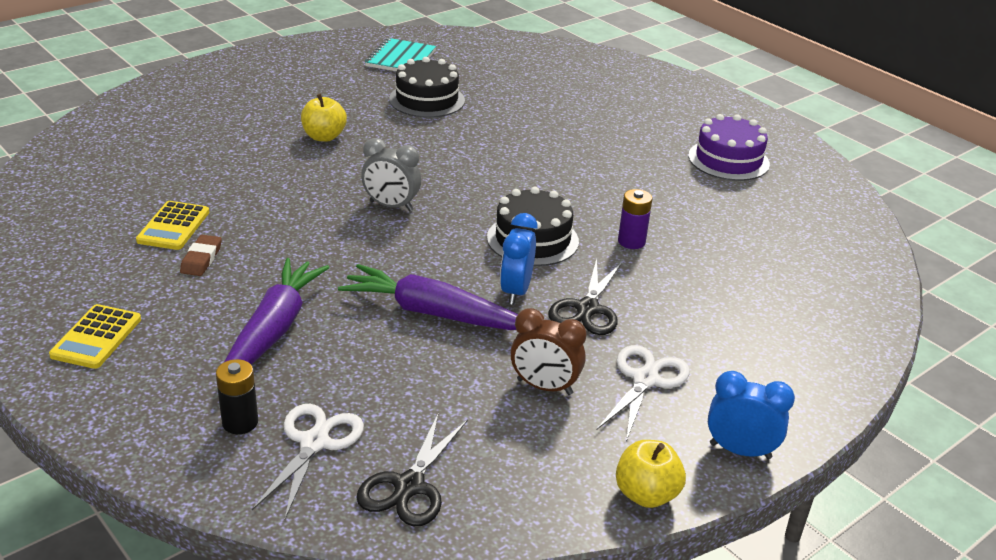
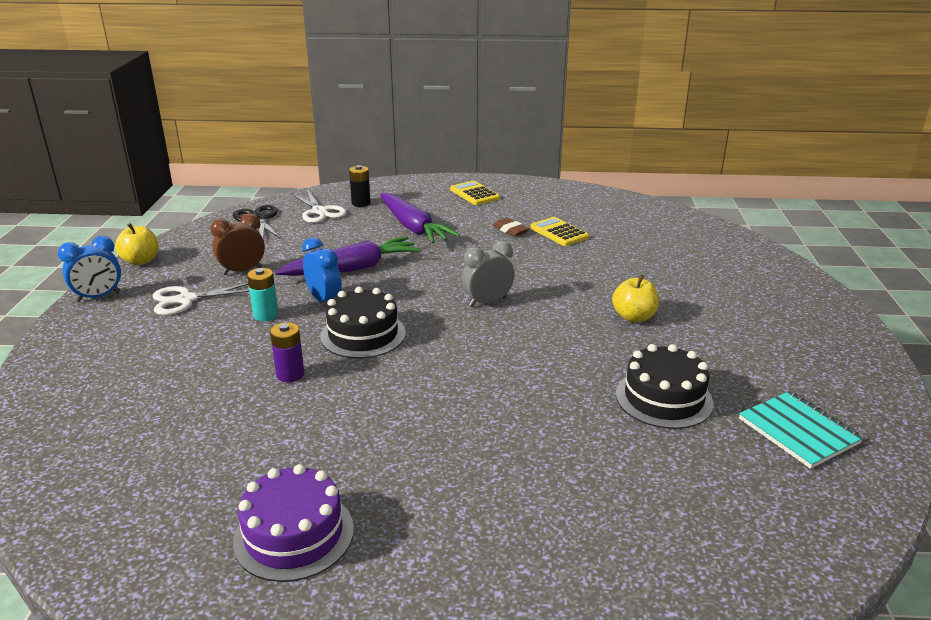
camera: 135 degrees right, 5 degrees down
black scissors [548,259,622,335] -> turquoise battery [247,268,279,321]
white scissors [597,345,690,441] -> white scissors turned 90 degrees clockwise [153,283,250,315]

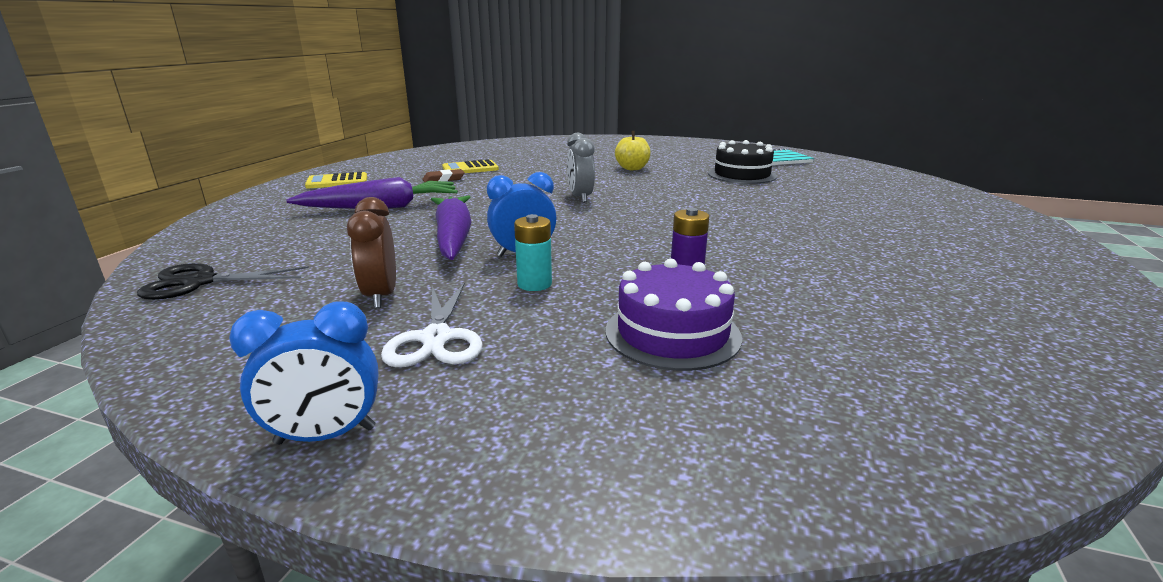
camera: 75 degrees left, 5 degrees down
blue clock [58,236,121,302] -> blue clock turned 90 degrees clockwise [229,301,379,445]
yellow apple [115,223,159,265] -> none
purple cake [233,464,354,582] -> purple cake moved to [606,259,742,371]
white scissors [292,190,347,223] -> none
black cake [320,287,406,358] -> none
black battery [349,165,371,207] -> none

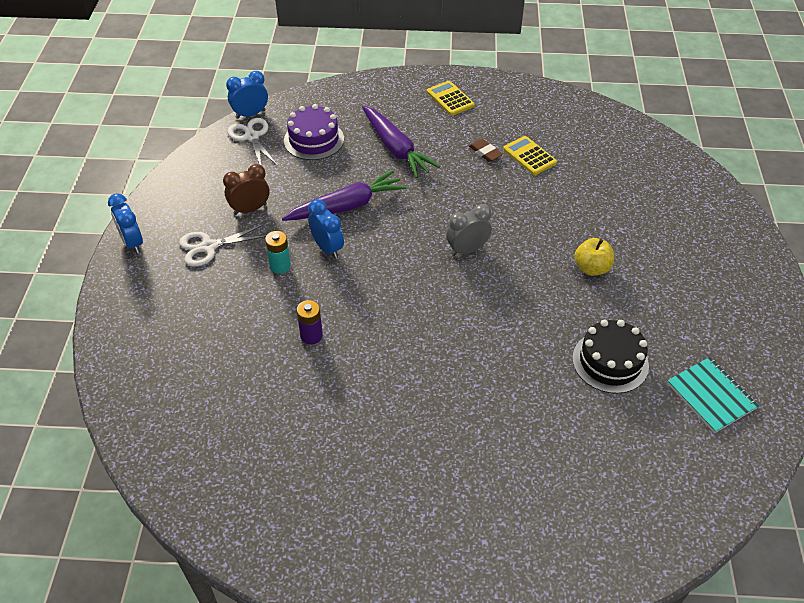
camera: 75 degrees right, 25 degrees up
black scissors [137,263,309,300] -> white scissors [227,118,278,166]
purple cake [606,259,742,371] -> purple cake moved to [284,104,344,160]
none -> blue clock [226,71,268,119]

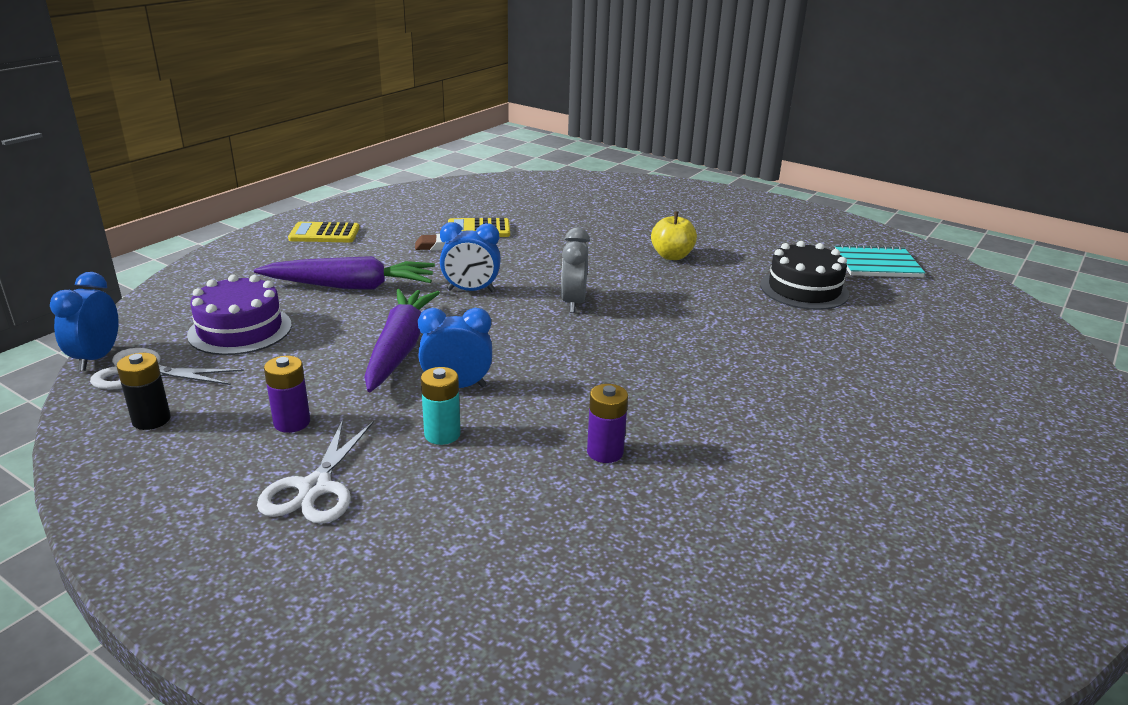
camera: 60 degrees left, 20 degrees down
blue clock [108,193,143,254] -> blue clock moved to [440,222,501,292]
brown clock [223,164,269,215] -> purple battery [264,356,310,433]
none -> black battery [117,353,171,430]

